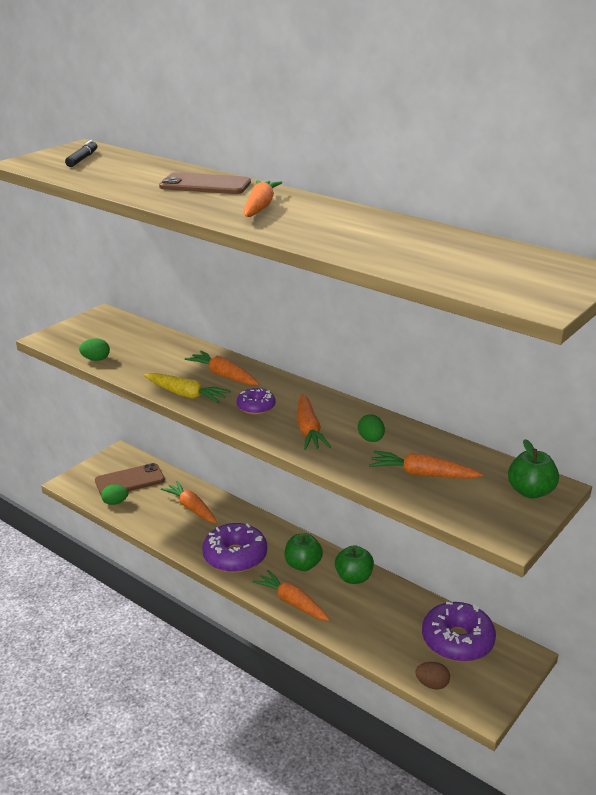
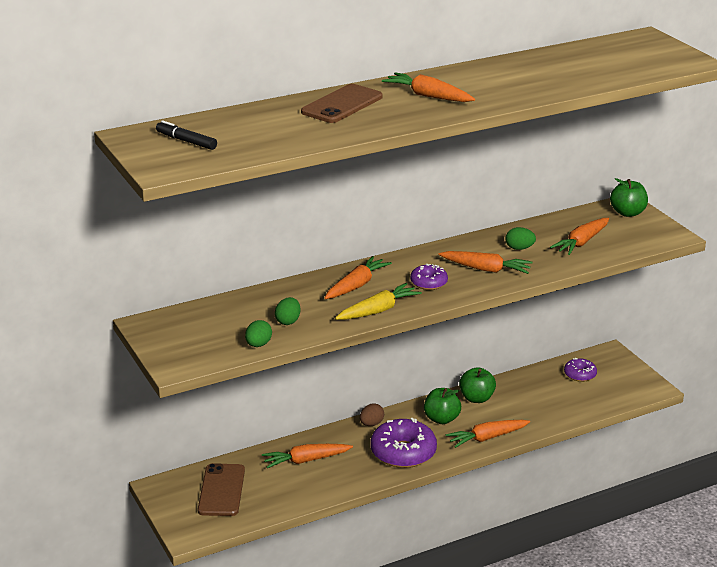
camera: 65 degrees left, 0 degrees up
green egg [101,484,128,505] -> green egg moved to [275,297,300,325]
orange carrot [185,350,259,385] -> orange carrot turned 150 degrees clockwise [325,256,392,299]
brown egg [415,662,450,689] -> brown egg moved to [360,403,384,426]
purple donut [422,602,496,662] -> purple donut [564,358,597,382], size x0.54

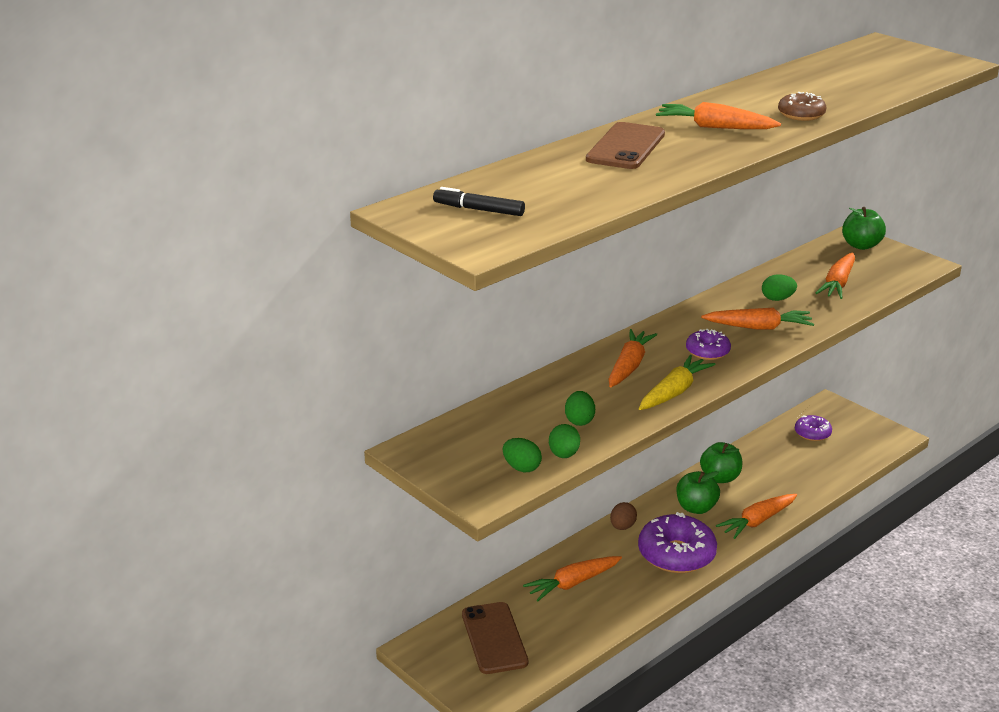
camera: 15 degrees left, 0 degrees up
none -> green egg [503,438,542,472]
none -> brown donut [778,92,826,121]

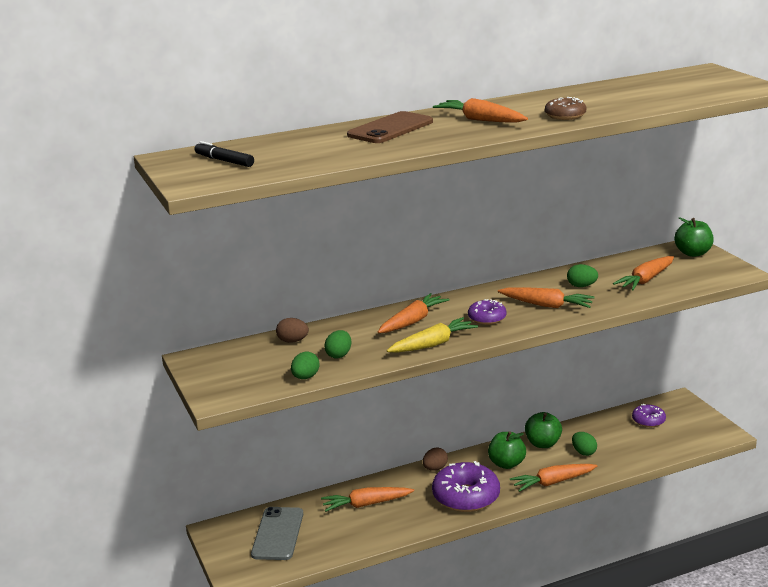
camera: 20 degrees right, 5 degrees down
brown phone [462,602,528,674] -> grey phone [251,507,303,560]
green egg [503,438,542,472] -> green egg moved to [572,432,597,456]
none -> brown egg [276,318,309,343]

